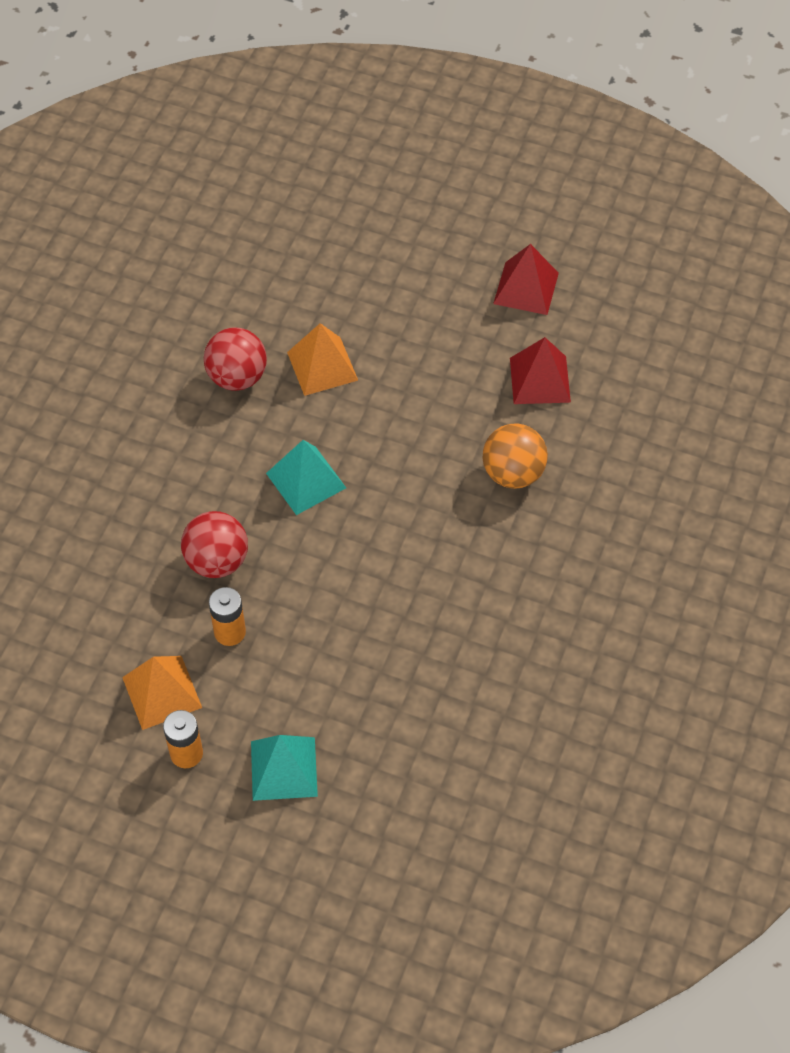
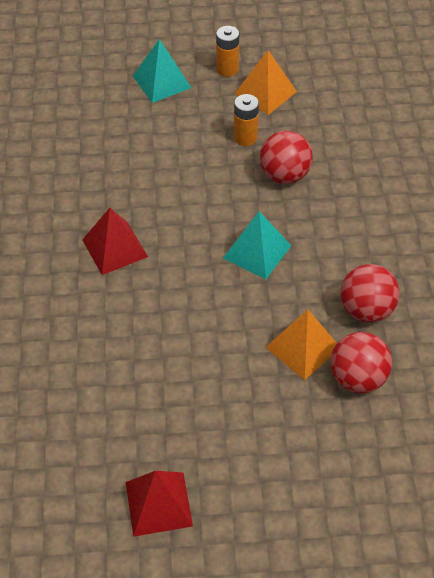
camera: 155 degrees right, 5 degrees down
orange ball [483,423,548,489] -> none
red pyramid [510,337,571,404] -> red pyramid moved to [82,208,148,275]
none -> red ball [330,332,392,393]

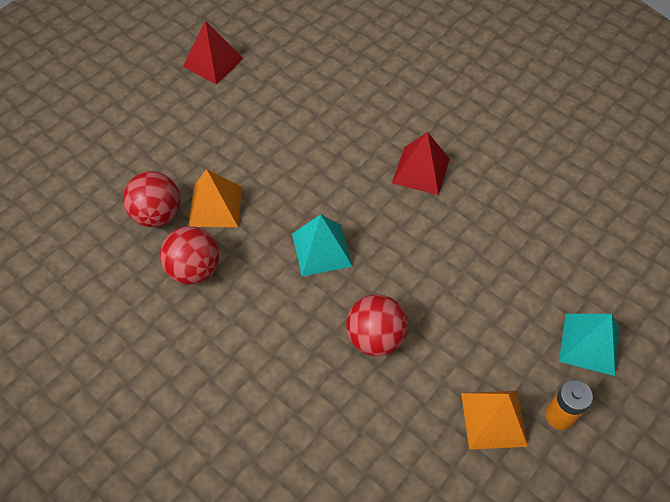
camera: 135 degrees right, 5 degrees up
orange battery [234,94,259,146] -> none

